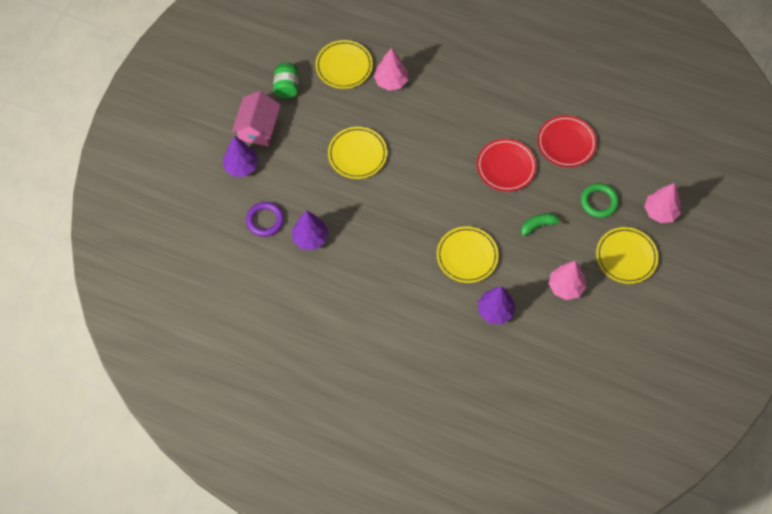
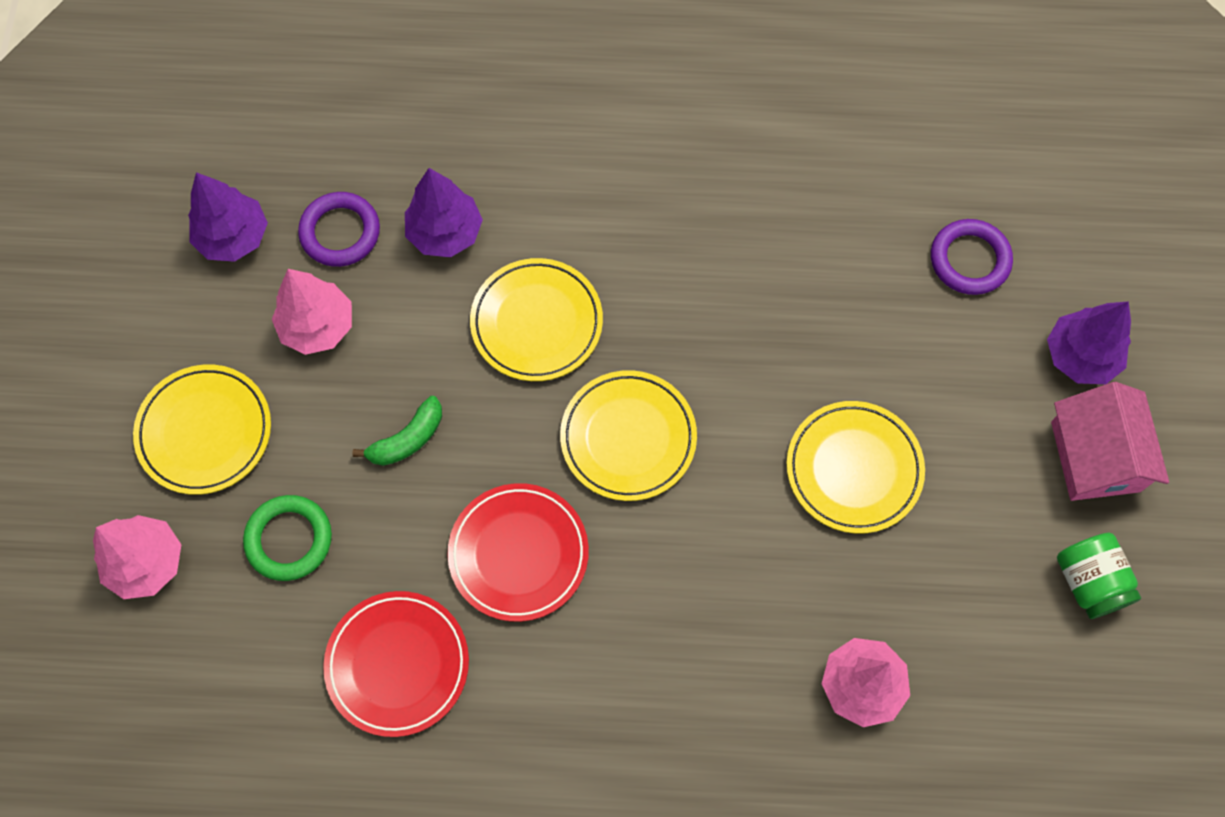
camera: 160 degrees right, 5 degrees up
purple tree [292,210,329,250] -> purple tree moved to [188,172,268,262]
yellow plate [315,40,373,89] -> yellow plate moved to [560,370,697,501]
none -> purple ring [298,192,380,267]

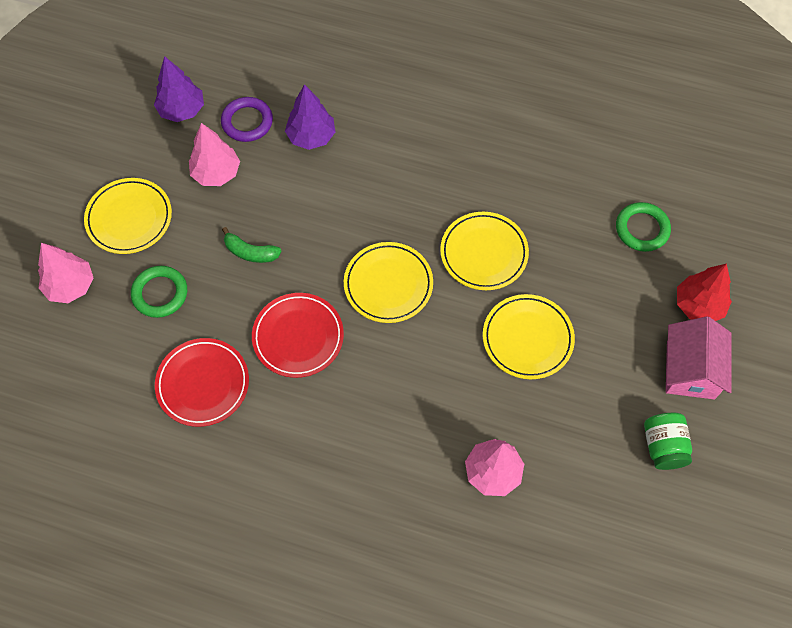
camera: 15 degrees right, 5 degrees down
green banana [352,396,442,466] -> green banana turned 45 degrees clockwise [222,227,282,263]
yellow plate [470,258,603,381] -> yellow plate moved to [440,212,529,290]
purple ring [931,219,1013,295] -> green ring [616,202,671,252]
purple tree [1047,302,1131,384] -> red tree [677,264,732,321]

